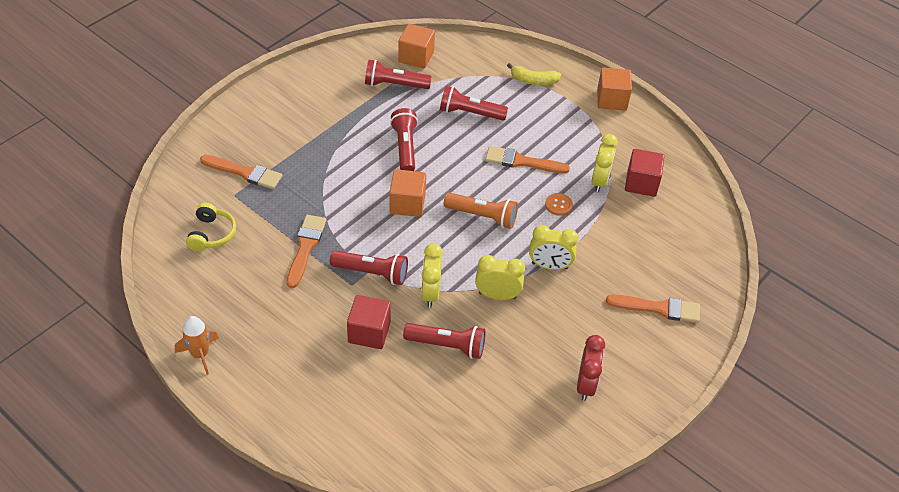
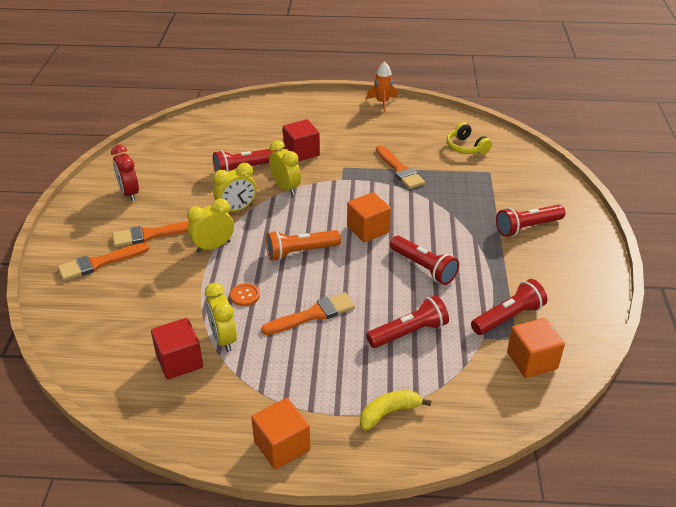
camera: 145 degrees right, 10 degrees down
orange brush [200,155,282,189] -> orange brush moved to [112,221,189,247]
red flashlight [330,250,408,285] -> red flashlight moved to [496,205,566,237]

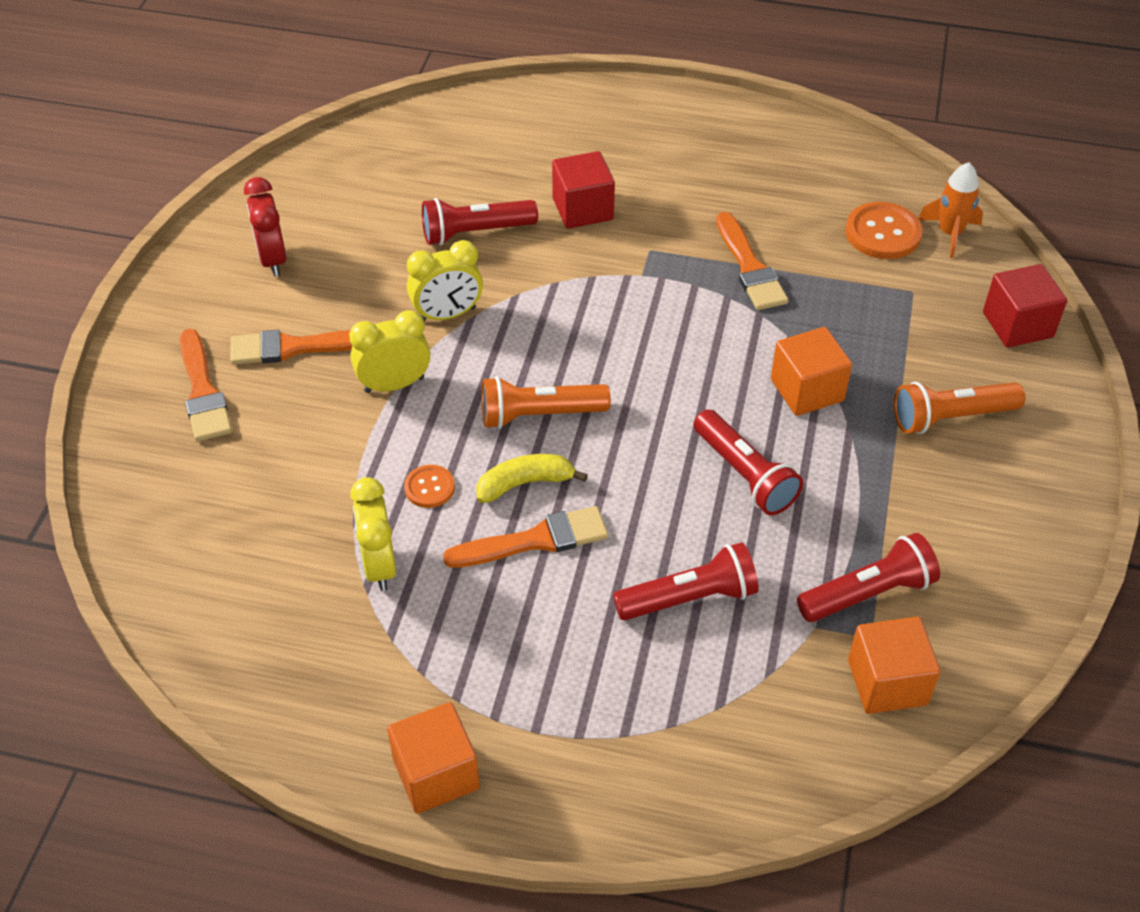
camera: 10 degrees right, 10 degrees up
orange brush [58,243,150,281] -> orange brush turned 90 degrees counterclockwise [180,329,232,442]
red cube [151,318,203,380] -> red cube moved to [983,264,1067,347]
yellow clock [269,140,301,196] -> none
orange cube [347,192,391,242] -> orange cube moved to [771,327,852,416]
yellow banana [360,390,431,431] -> yellow banana moved to [476,454,588,503]
orange rocket [367,61,398,112] -> orange rocket moved to [918,162,983,258]
yellow headphones [447,122,492,155] -> orange button [845,202,923,259]
red flashlight [496,205,566,237] -> orange flashlight [894,382,1025,434]

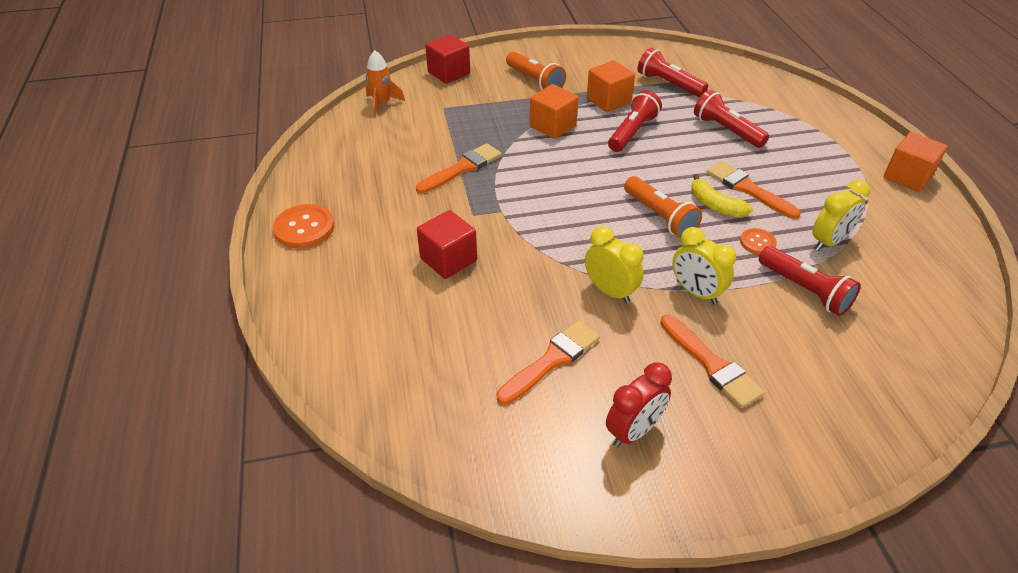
camera: 115 degrees left, 5 degrees down
orange brush [180,329,232,442] -> orange brush moved to [497,320,600,405]
red flashlight [422,198,538,245] -> red flashlight moved to [759,246,861,316]
orange button [845,202,923,259] -> orange button moved to [273,204,334,248]
orange cube [848,617,940,714] -> orange cube moved to [587,60,635,112]

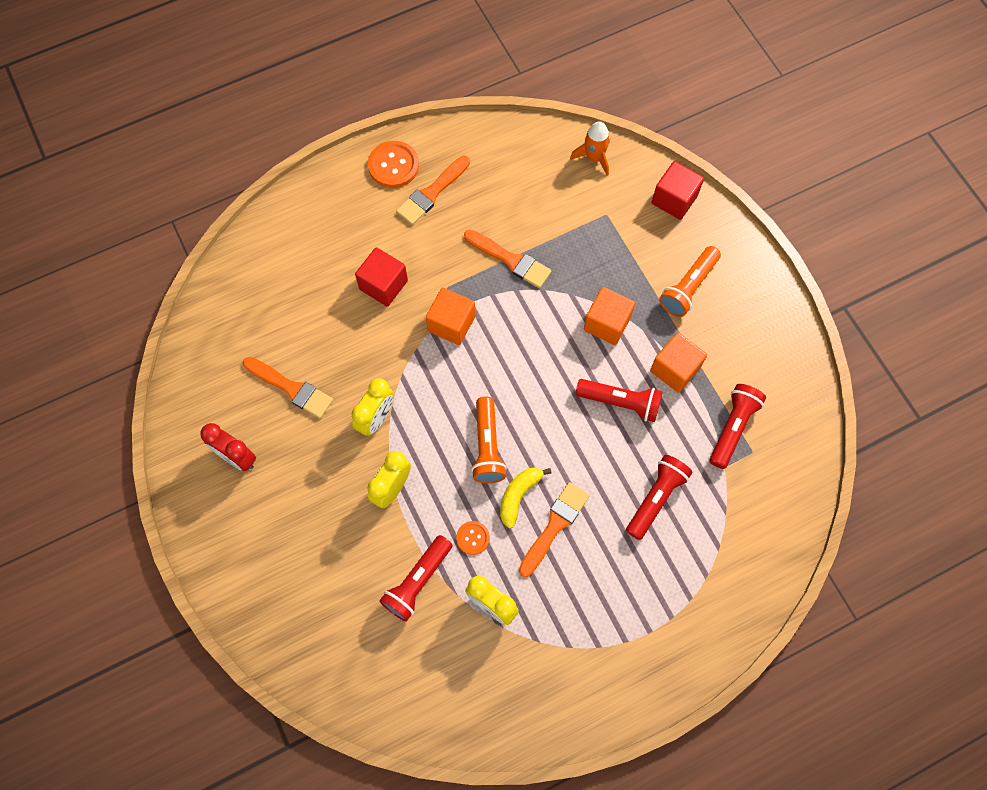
camera: 75 degrees right, 25 degrees up
orange flashlight [624,176,702,238] -> orange flashlight turned 45 degrees counterclockwise [471,397,507,483]
orange brush [660,314,764,408] -> orange brush moved to [396,156,470,225]
orange cube [884,132,947,192] -> orange cube moved to [426,287,475,345]

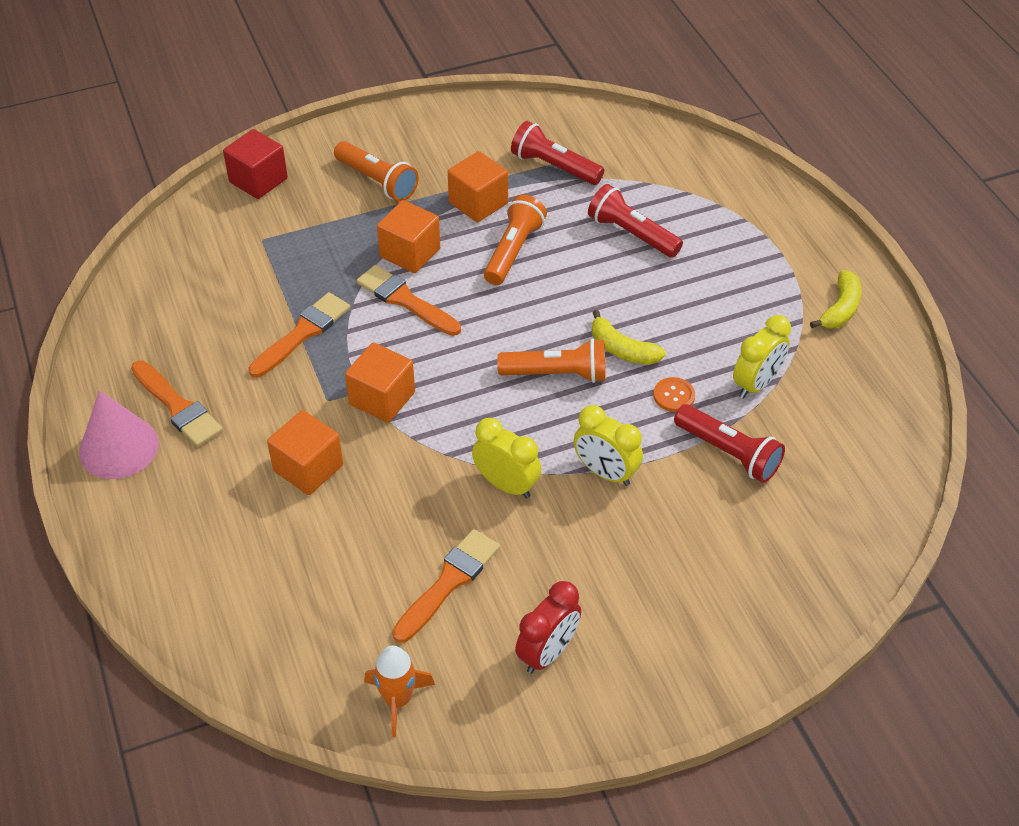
camera: 85 degrees left, 20 degrees down
red cube [355,247,408,307] -> orange cube [267,410,343,495]
orange button [368,141,419,188] -> pink cone [79,390,159,479]
orange brush [519,482,590,577] -> orange brush moved to [356,265,461,336]
orange rocket [570,121,610,176] -> orange rocket moved to [364,645,435,737]
red flashlight [576,379,663,422] -> orange flashlight [484,195,547,285]
none -> yellow banana [810,270,861,329]

